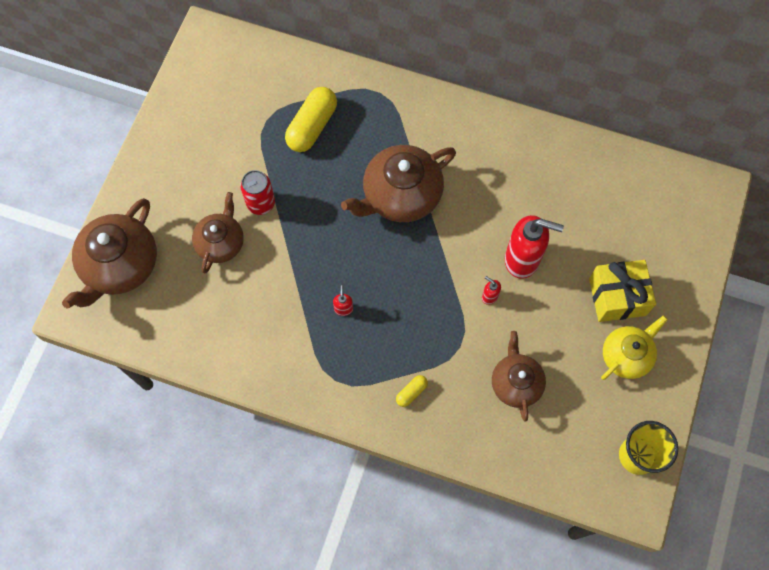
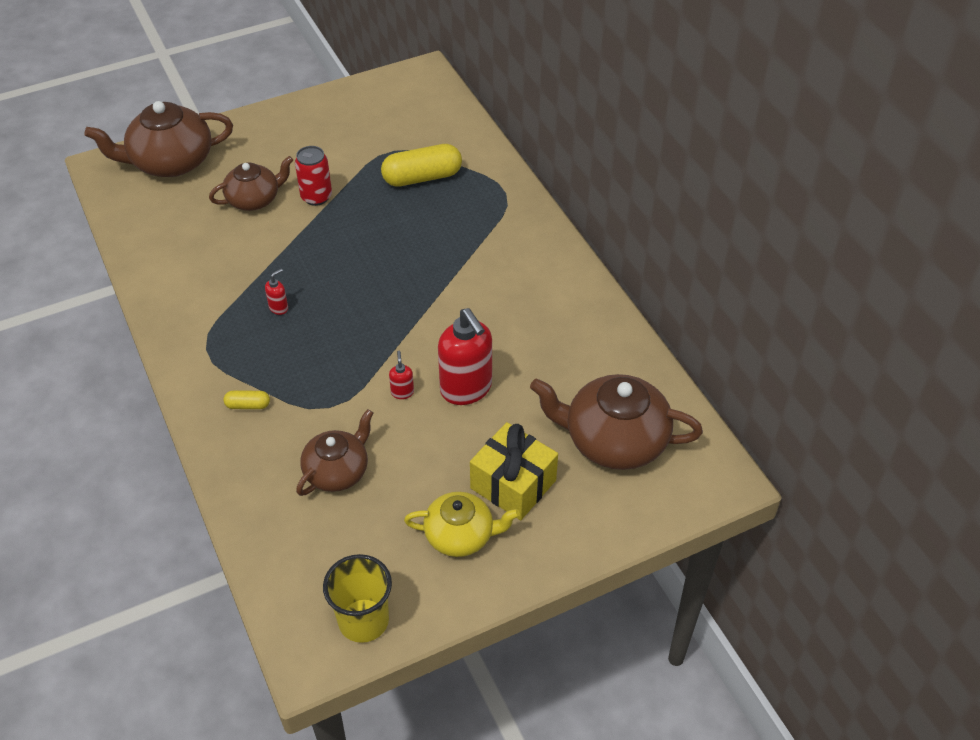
camera: 45 degrees right, 20 degrees down
brown teapot [341,145,456,222] -> brown teapot moved to [530,374,703,470]

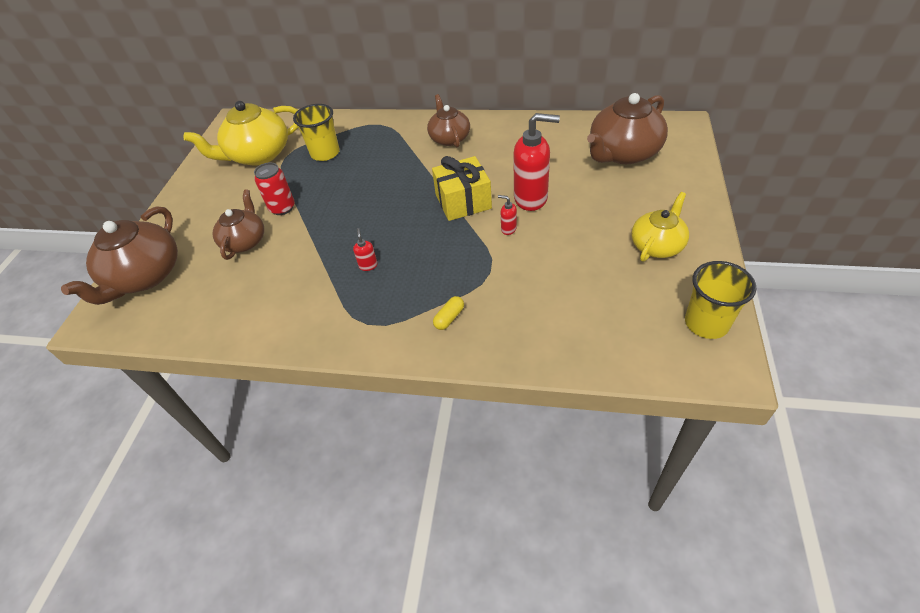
camera: 50 degrees left, 0 degrees up
brown teapot [296,409,373,496] -> brown teapot moved to [427,94,470,148]
yellow capsule [381,144,462,187] -> yellow cup [293,104,340,161]
yellow gift [470,422,558,520] -> yellow gift moved to [432,156,492,221]
none -> yellow teapot [184,101,298,166]

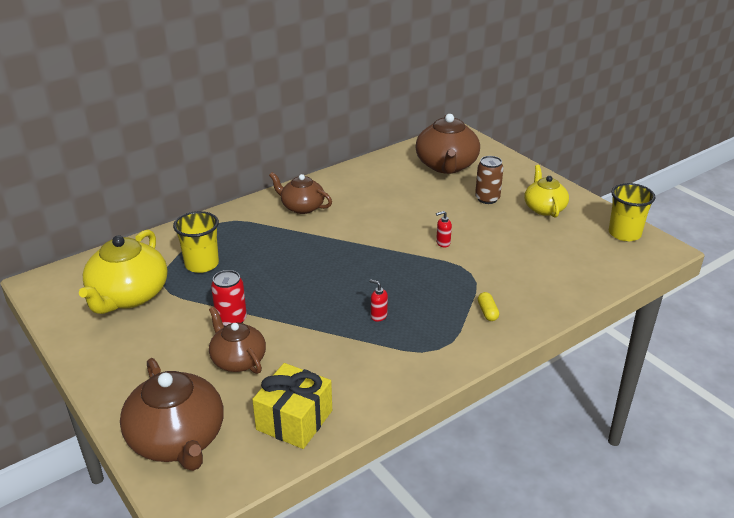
camera: 50 degrees left, 15 degrees down
yellow gift [432,156,492,221] -> yellow gift moved to [252,363,332,449]
red soap dispenser [513,113,560,211] -> none
none -> brown can [475,156,504,204]

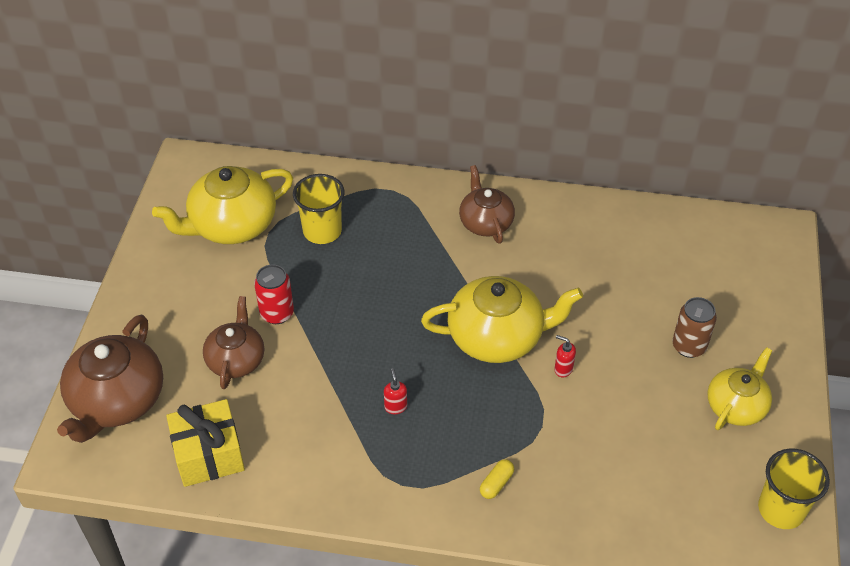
camera: 45 degrees right, 15 degrees up
brown teapot [415,114,480,174] -> none
none -> yellow teapot [421,276,583,363]

